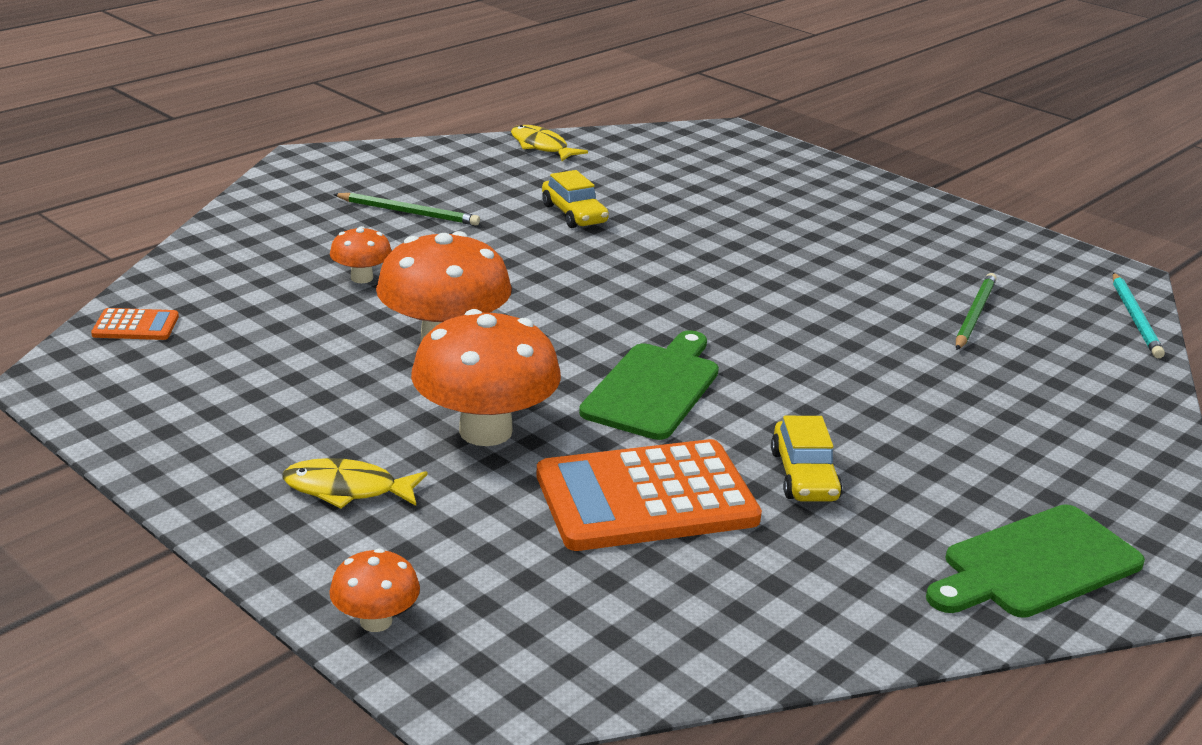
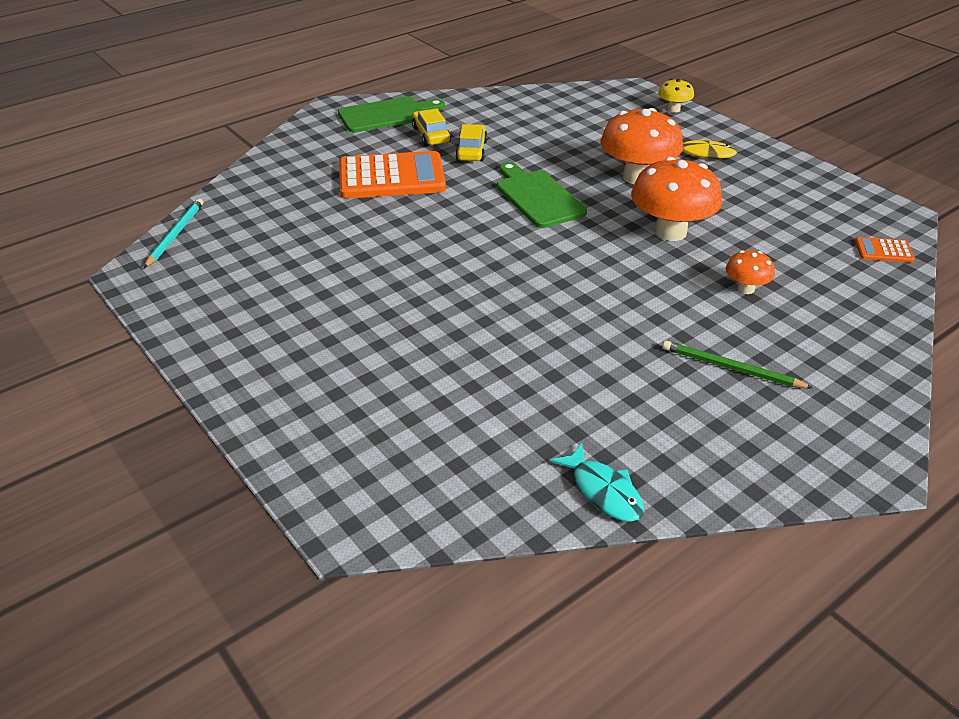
camera: 170 degrees left, 10 degrees up
orange mushroom [329,548,420,632] -> yellow mushroom [658,79,694,113]
yellow fish [511,125,588,161] -> turquoise fish [550,443,644,522]
orange calculator [536,439,762,551] -> orange calculator moved to [339,151,446,199]
yellow car [542,170,609,228] -> yellow car moved to [412,109,451,146]
green cutting board [579,330,719,440] -> green cutting board turned 120 degrees clockwise [497,162,587,228]
green pencil [956,273,997,350] -> none

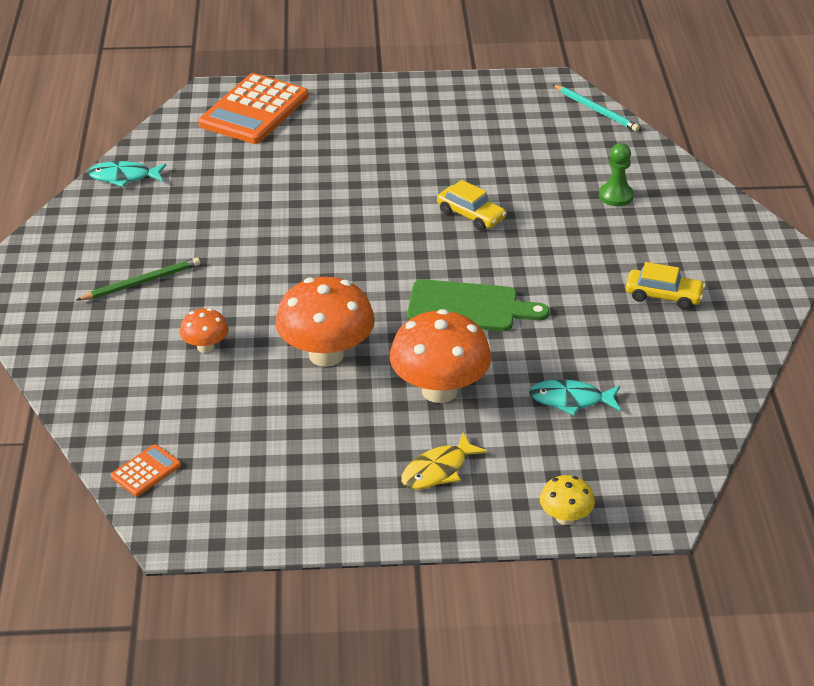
camera: 125 degrees right, 0 degrees up
green cutting board [338,97,445,132] -> none
orange calculator [339,151,446,199] -> orange calculator moved to [198,73,309,144]
yellow car [455,124,488,161] -> yellow car moved to [437,180,507,230]
none -> turquoise fish [529,380,621,415]
none -> green pawn [599,143,634,206]

